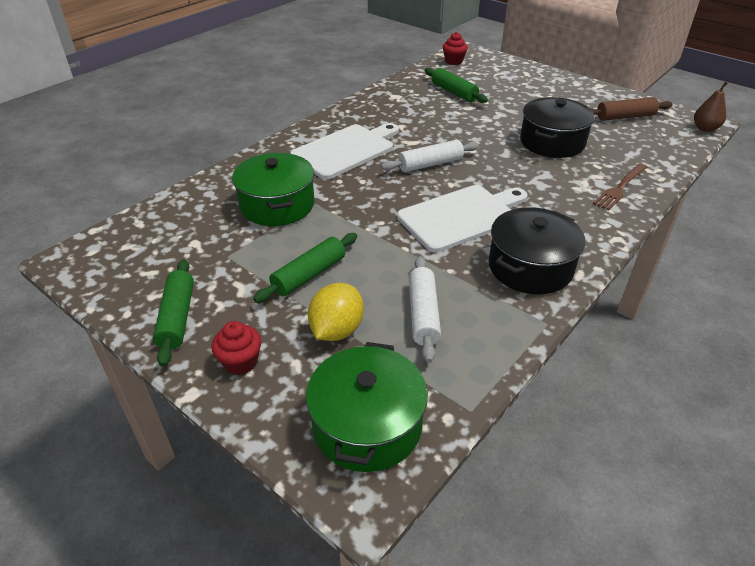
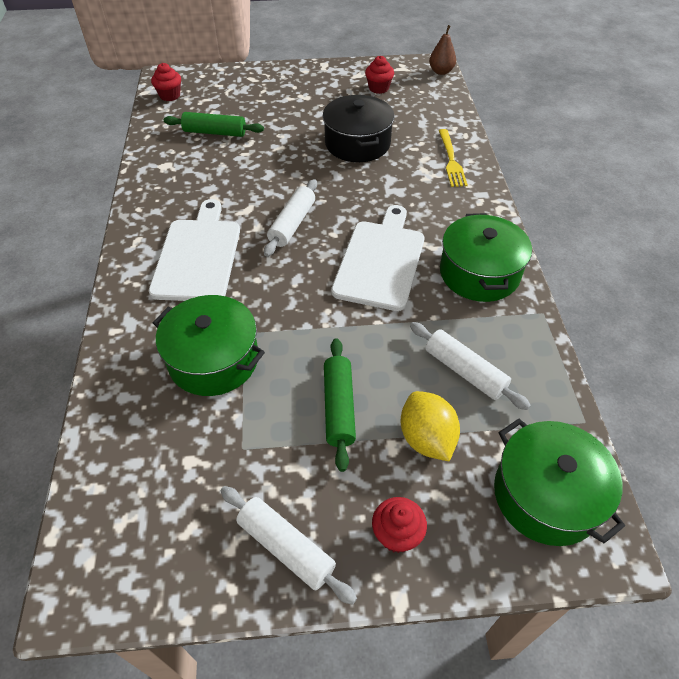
camera: 45 degrees left, 10 degrees up
green rolling pin [153,259,194,367] -> white rolling pin [221,486,357,605]
black pot [489,207,585,294] -> green pot [440,213,532,302]
brown rolling pin [590,97,672,121] -> red cupcake [365,56,394,94]
brown fork [593,163,647,210] -> yellow fork [439,129,468,187]

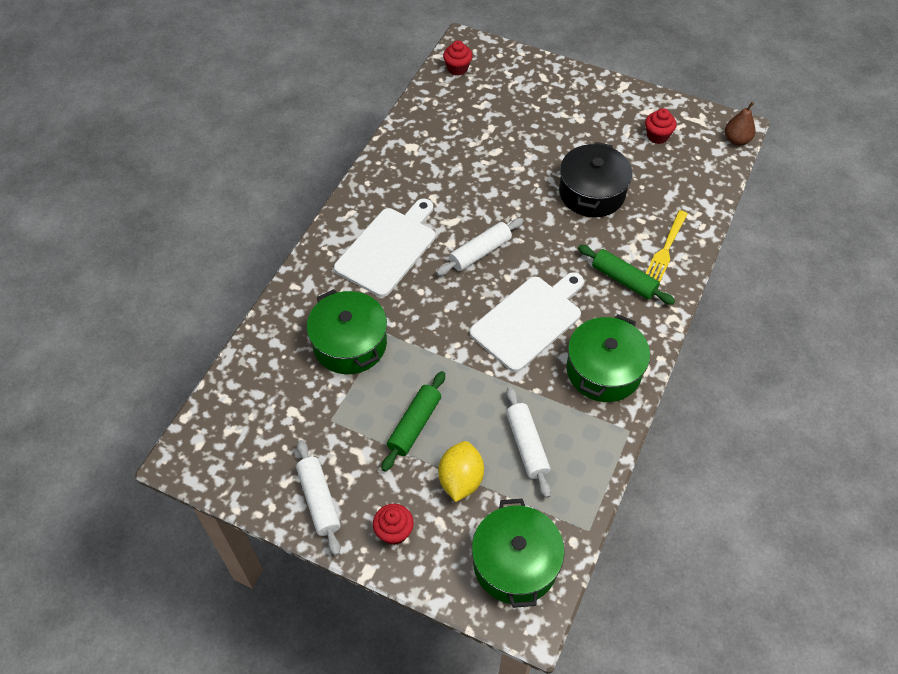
camera: 30 degrees right, 5 degrees up
green rolling pin [164,112,264,137] -> green rolling pin moved to [578,245,675,305]

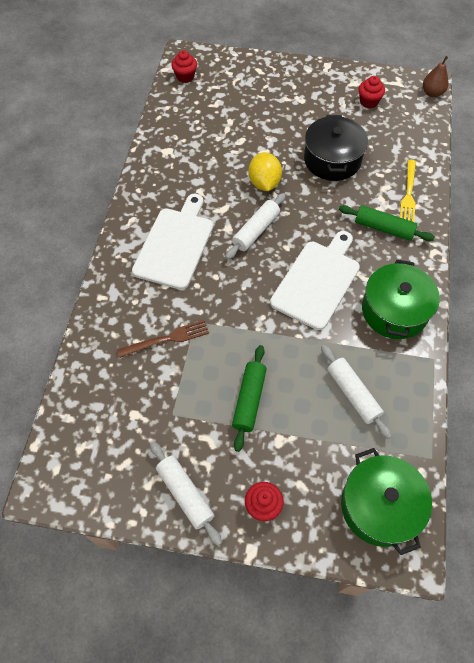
camera: 15 degrees left, 5 degrees up
green pot [307,289,387,374] -> brown fork [117,320,209,358]
yellow lemon [438,441,484,502] -> yellow lemon moved to [248,152,282,191]

